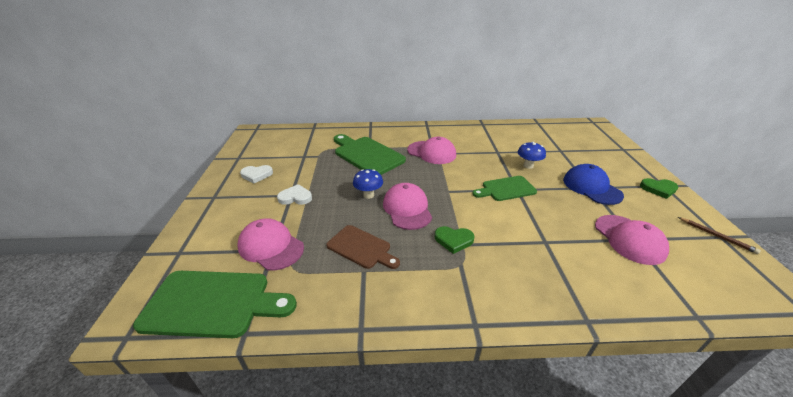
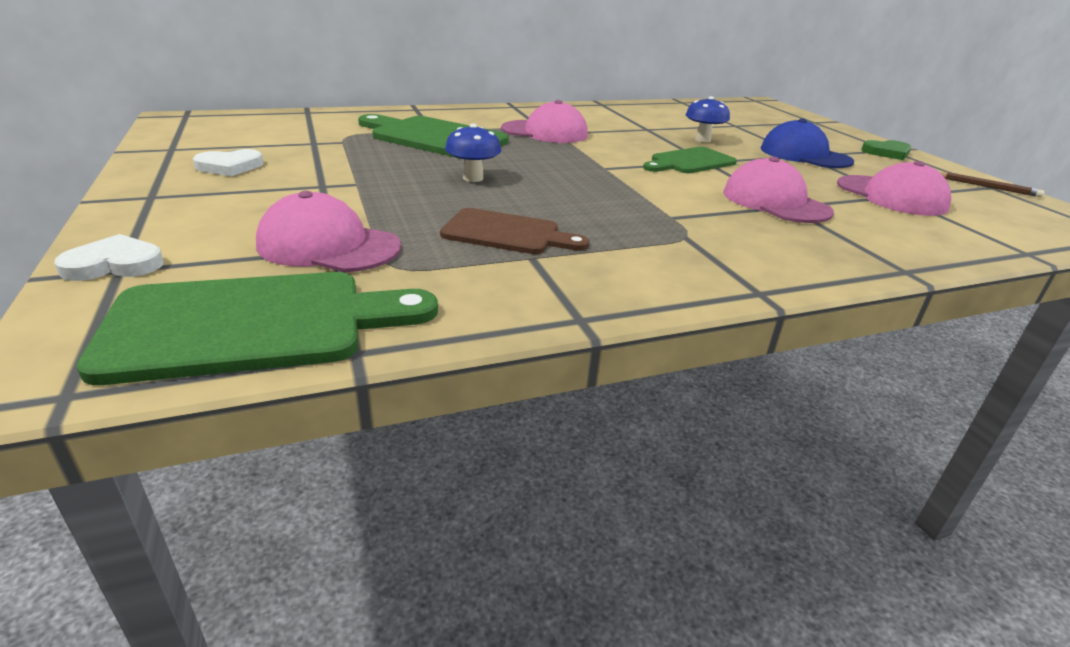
camera: 20 degrees left, 5 degrees down
white heart [277,184,312,205] -> white heart moved to [54,234,164,281]
pink cap [383,183,432,230] -> pink cap moved to [723,157,834,223]
green heart [435,226,475,254] -> none

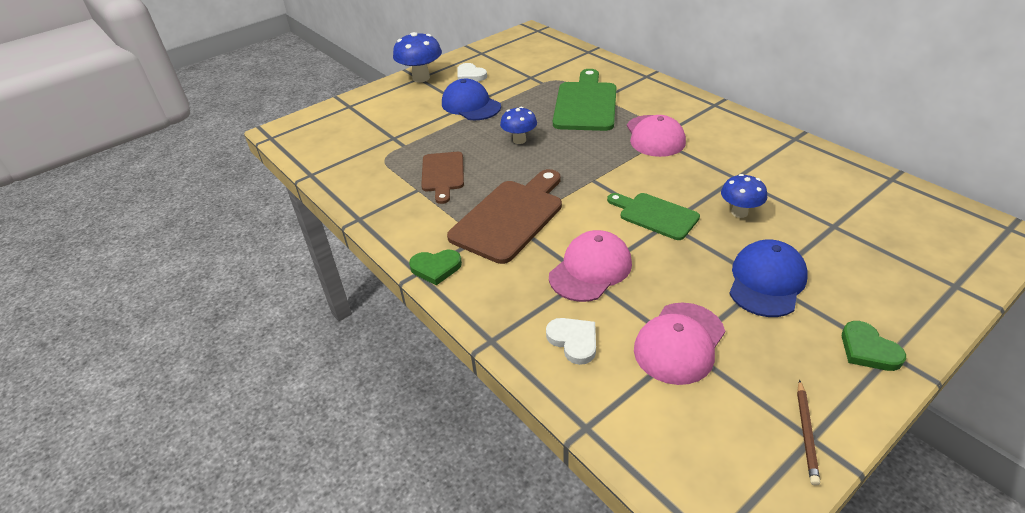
camera: 75 degrees right, 10 degrees up
white heart [54,234,164,281] -> white heart moved to [546,318,596,365]
green cutting board [76,272,438,385] -> none
pink cap [256,191,401,272] -> none
none -> blue mushroom [393,32,442,82]
none -> green heart [409,250,462,285]
none -> blue cap [442,79,501,120]
none -> brown cutting board [447,169,562,264]

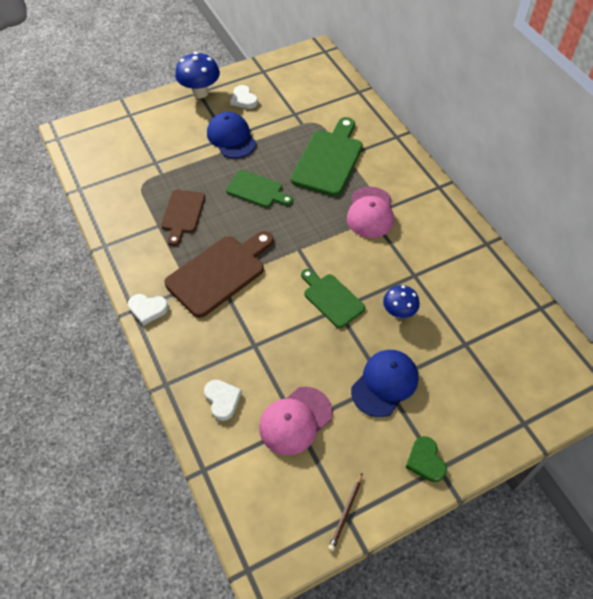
camera: 10 degrees right, 15 degrees up
green heart [409,250,462,285] -> white heart [128,294,168,326]
blue mushroom [500,107,537,144] -> green cutting board [226,170,293,208]
pink cap [549,230,632,302] -> none

